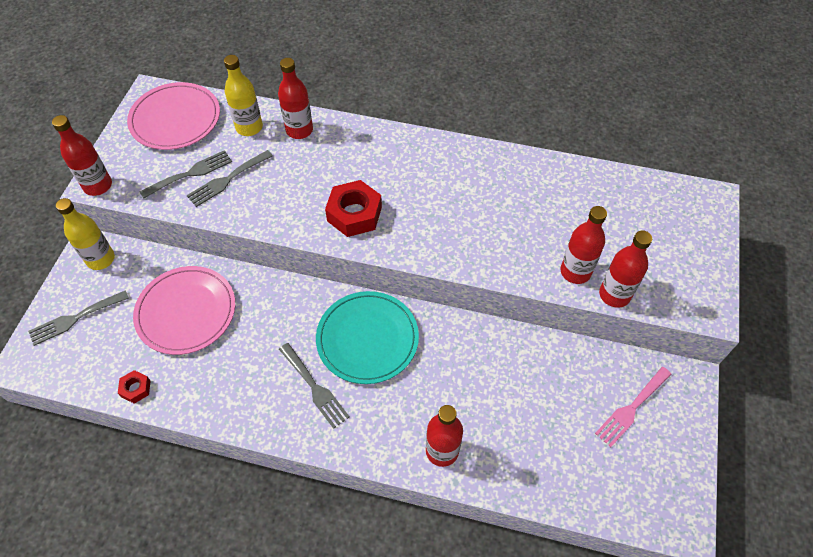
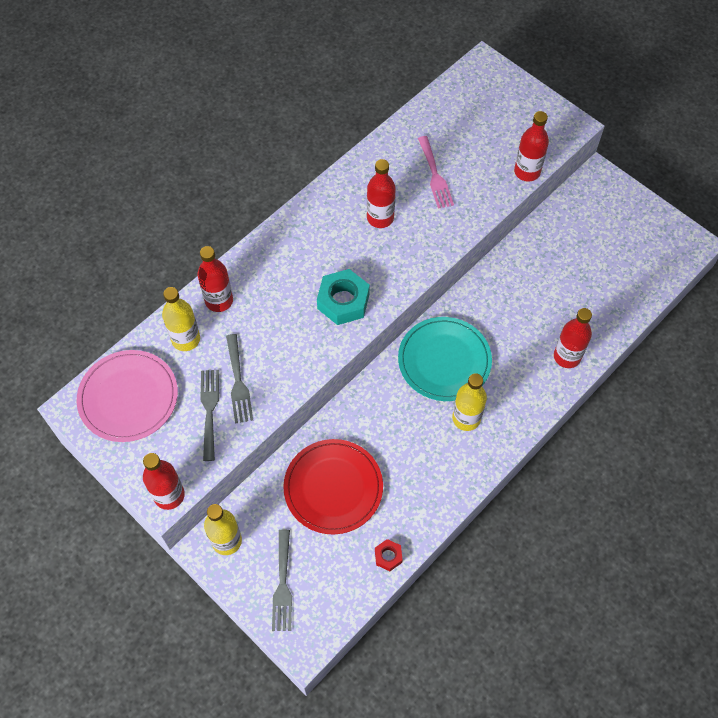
camera: 60 degrees left, 5 degrees up
pink plate [133,266,235,355] -> red plate [283,439,383,534]
grey fork [279,343,350,429] -> yellow bottle [452,373,487,431]
red nut [325,180,382,237] -> turquoise nut [317,269,370,325]
red bottle [560,206,607,284] -> red bottle moved to [367,159,396,228]
pink fork [595,367,672,447] -> pink fork moved to [418,136,454,209]

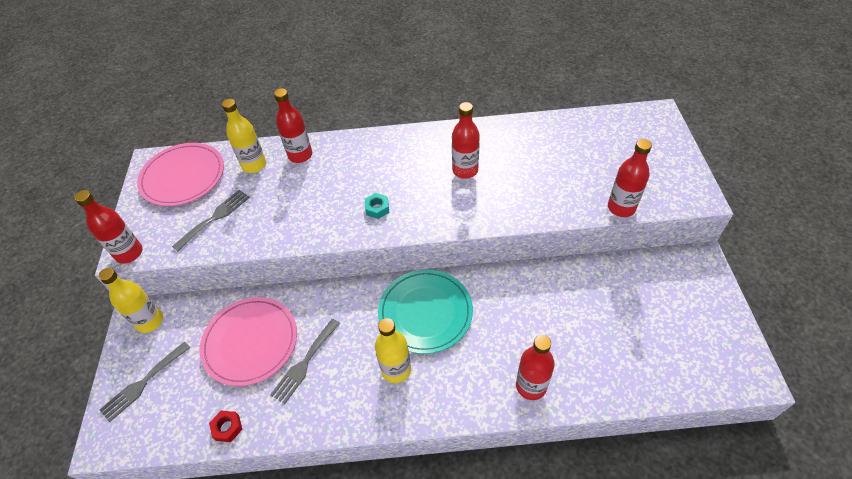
camera: 45 degrees right, 10 degrees down
grey fork [226,334,253,423] -> grey fork moved to [270,319,340,404]
red plate [283,439,383,534] -> pink plate [199,297,297,386]
turquoise nut [317,269,370,325] -> turquoise nut [365,193,389,219], size x0.51
pink fork [418,136,454,209] -> none

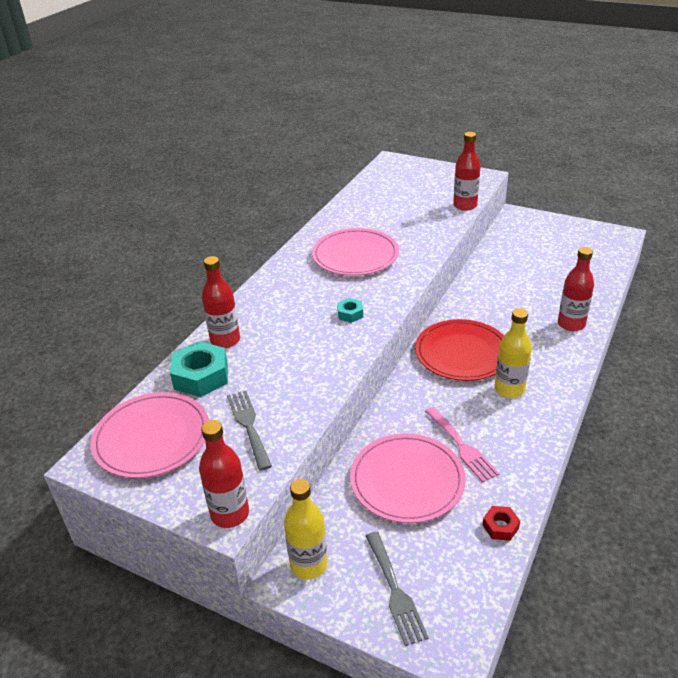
camera: 60 degrees left, 15 degrees down
yellow bottle [222,99,266,173] -> turquoise nut [170,341,228,397]
grey fork [270,319,340,404] -> pink fork [425,407,500,483]
turquoise plate [378,270,473,354] -> red plate [415,319,504,381]
red bottle [452,102,480,179] -> pink plate [312,228,399,276]

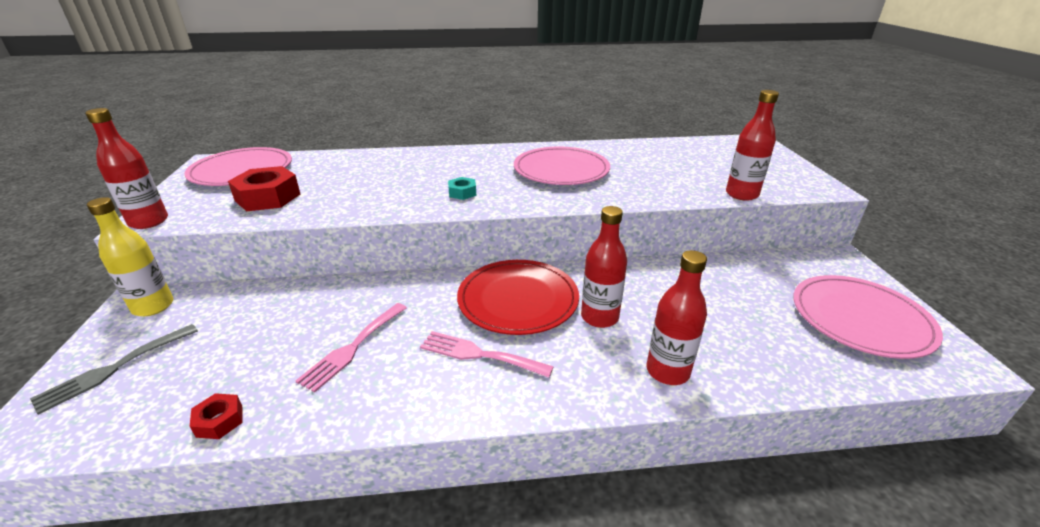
camera: 55 degrees right, 5 degrees down
turquoise nut [170,341,228,397] -> none
red bottle [202,256,240,348] -> red bottle moved to [581,206,627,328]
grey fork [227,391,272,471] -> red nut [228,166,300,211]
pink plate [350,434,466,523] -> pink plate moved to [793,275,943,359]
yellow bottle [495,308,532,398] -> pink fork [420,331,554,378]

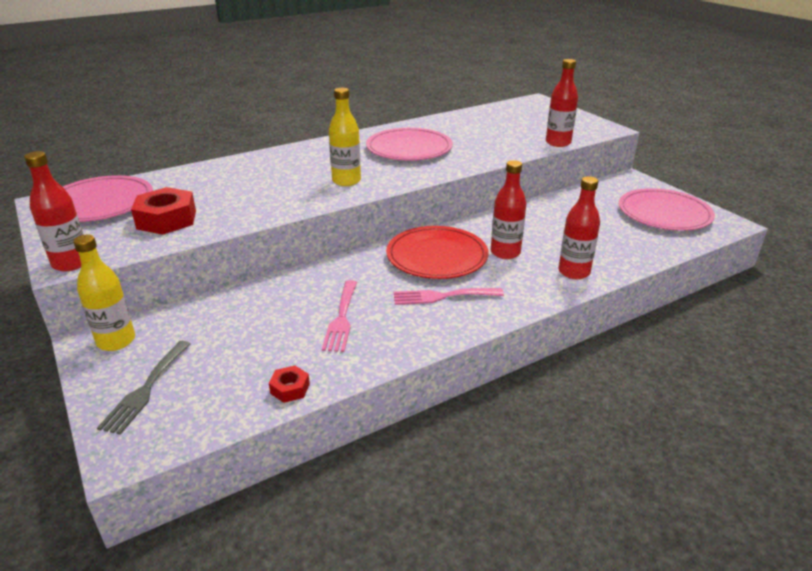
camera: 25 degrees left, 0 degrees up
turquoise nut [448,177,476,200] -> yellow bottle [329,88,361,186]

